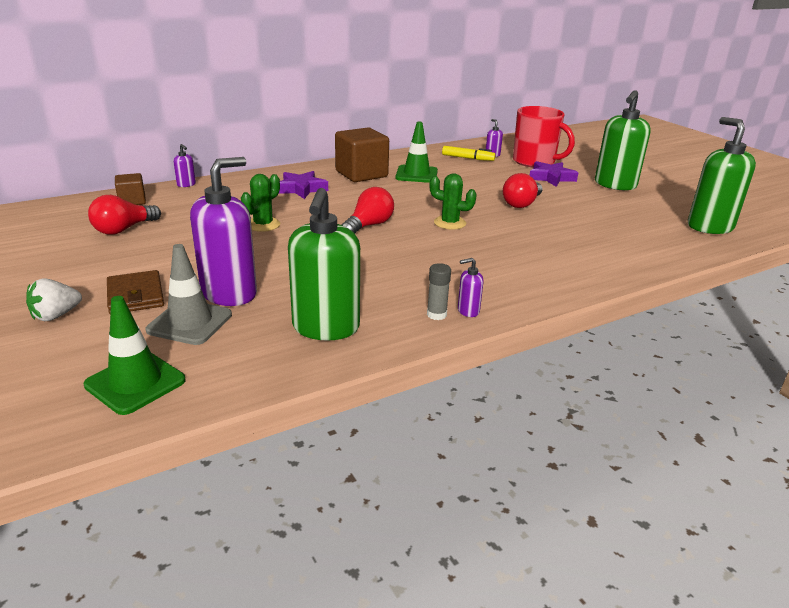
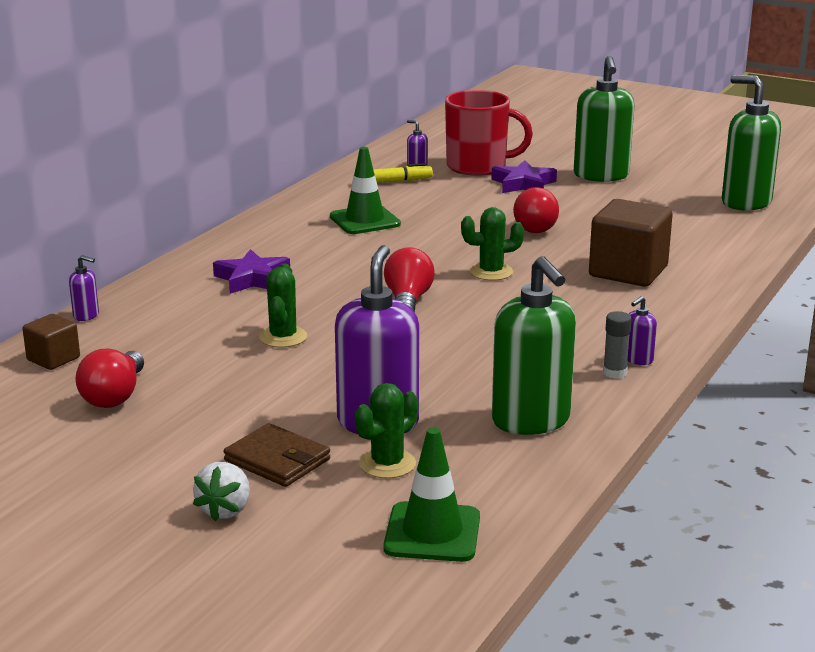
camera: 30 degrees left, 5 degrees down
grey traffic cone [146,244,232,345] -> green cactus [355,383,419,479]
brown cube [335,127,389,182] -> brown cube moved to [589,199,673,287]

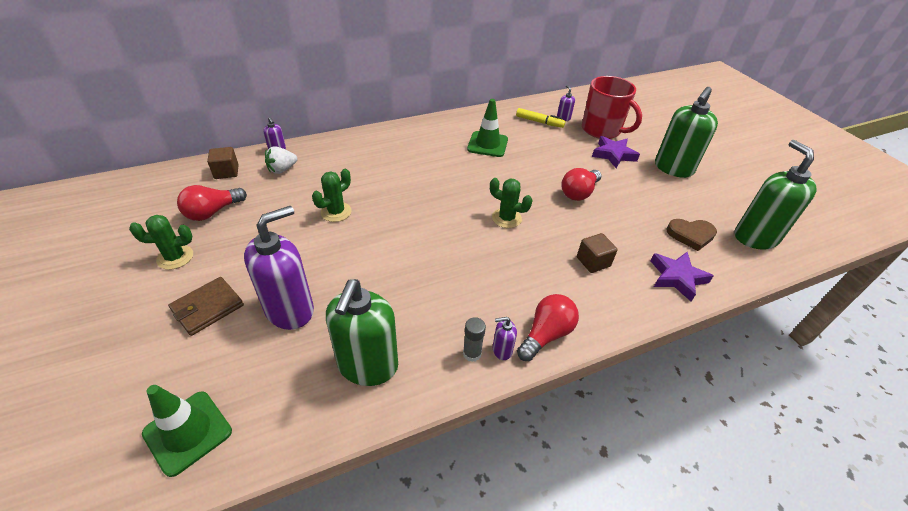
camera: 35 degrees right, 20 degrees up
white strawberry [193,462,250,521] -> white strawberry moved to [265,146,297,174]
purple star [213,249,290,294] -> purple star moved to [650,252,714,302]
brown wallet [224,423,330,487] -> brown wallet turned 60 degrees clockwise [168,277,244,336]
green cactus [355,383,419,479] -> green cactus moved to [129,215,193,270]
red light bulb [384,247,435,313] -> red light bulb moved to [517,294,579,361]
brown cube [589,199,673,287] -> brown cube [577,233,618,273], size x0.54
none -> brown heart [667,219,717,251]

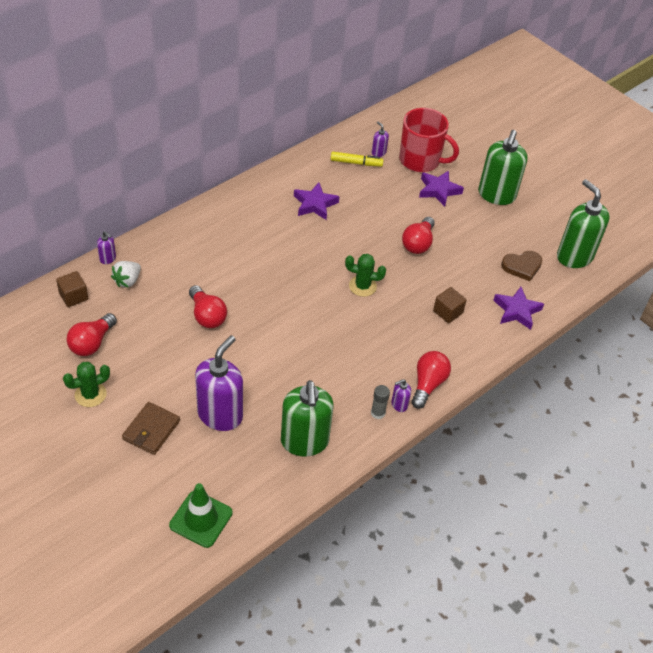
camera: 20 degrees left, 5 degrees up
green cactus [312,169,352,222] -> red light bulb [189,285,227,328]
green traffic cone [467,99,508,157] -> purple star [294,183,340,220]

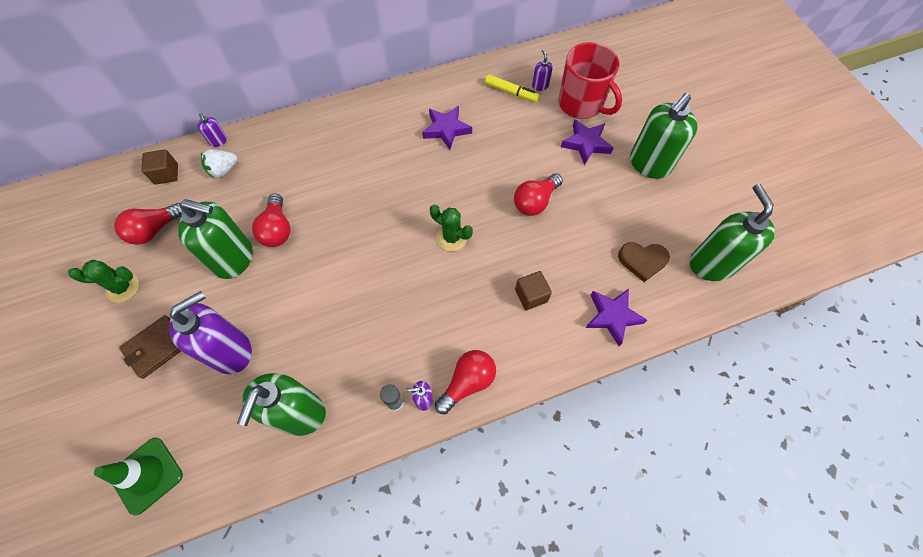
camera: 25 degrees right, 15 degrees up
none -> green soap dispenser [178,199,253,279]

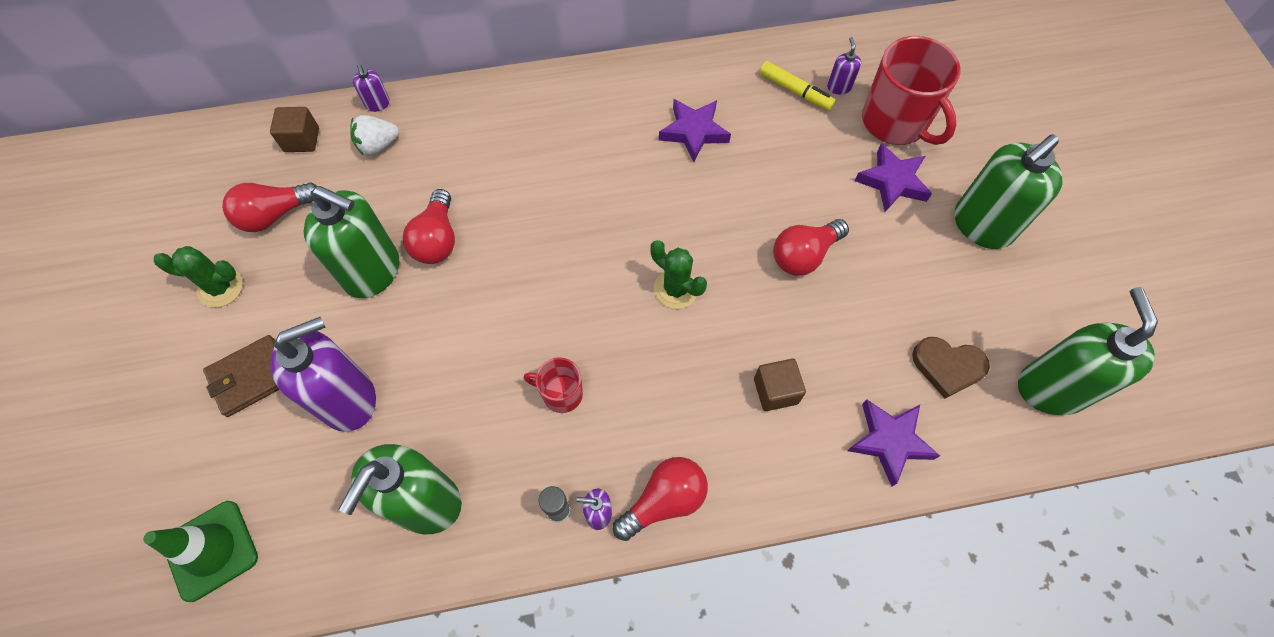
camera: 10 degrees right, 0 degrees up
none -> red mug [524,357,583,413]

